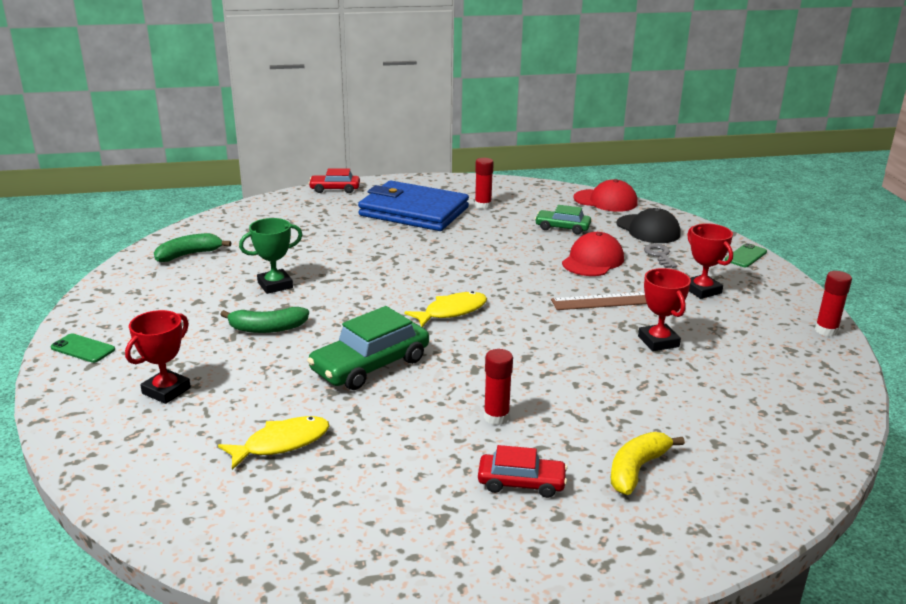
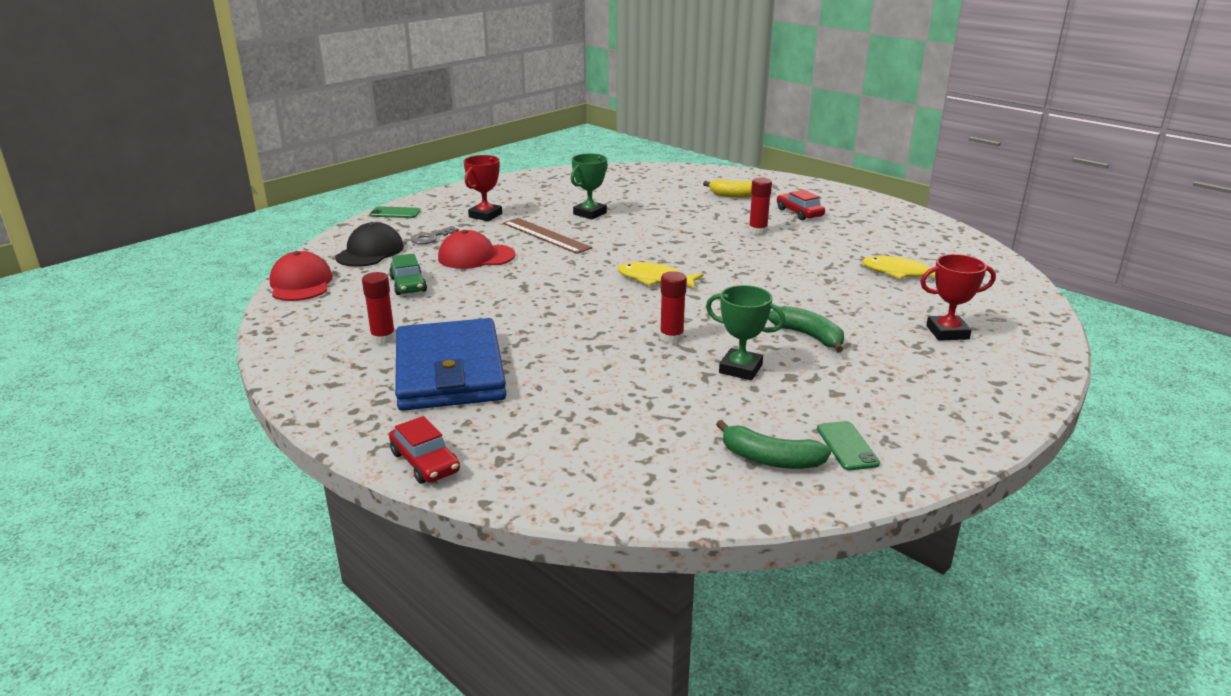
camera: 125 degrees left, 0 degrees up
green phone [51,333,115,363] -> green phone moved to [817,421,880,470]
green car [307,306,429,390] -> none
red trophy [638,268,691,351] -> green trophy [571,153,608,219]
red glue stick [815,271,852,336] -> red glue stick moved to [660,271,687,344]

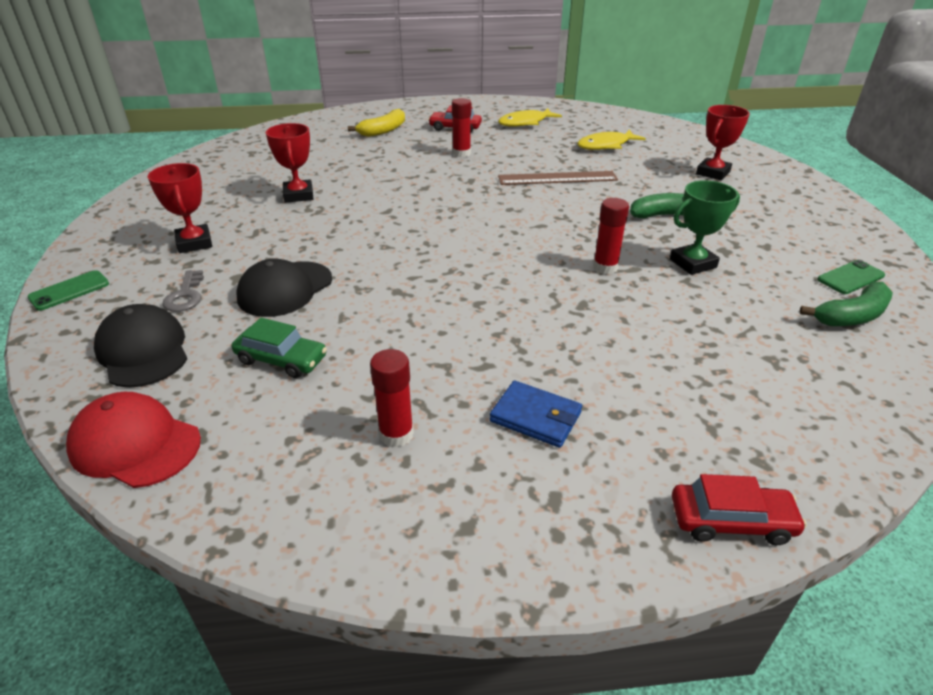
camera: 50 degrees left, 10 degrees up
blue wallet [395,318,507,411] -> blue wallet [490,380,582,448], size x0.43
red cap [438,230,516,269] -> black cap [237,259,332,317]
brown ruler [503,218,592,254] -> brown ruler moved to [498,171,618,185]
green trophy [571,153,608,219] -> red trophy [266,123,313,203]
yellow fish [618,262,704,288] -> yellow fish moved to [498,108,562,127]
green phone [817,421,880,470] -> green phone turned 60 degrees counterclockwise [817,260,885,294]

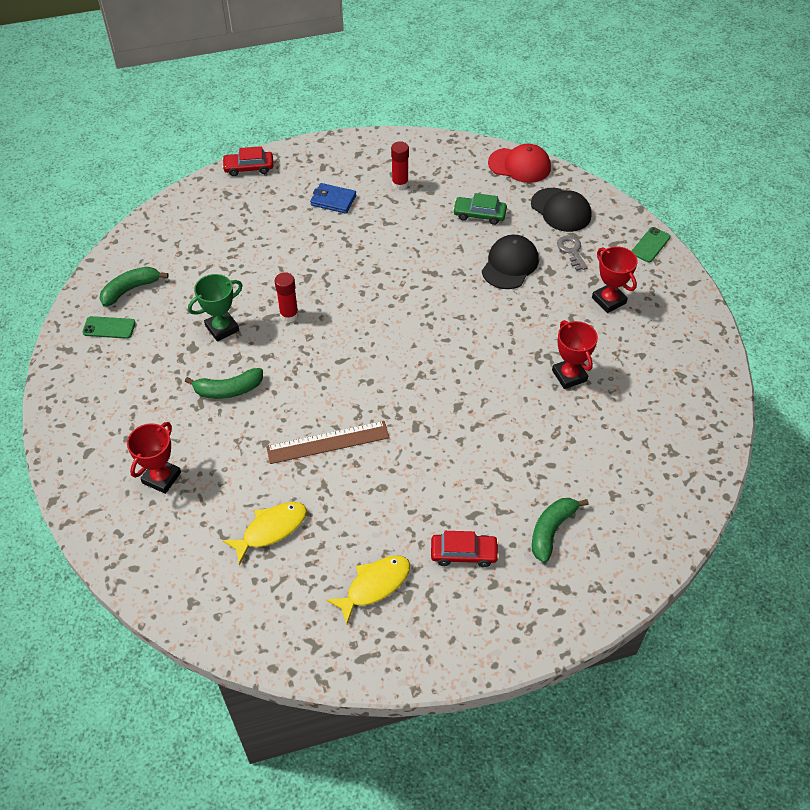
camera: 170 degrees right, 15 degrees up
yellow banana [348,109,405,137] -> green banana [532,498,589,563]
red glue stick [452,98,471,157] -> none
green phone [817,260,885,294] -> green phone turned 45 degrees clockwise [82,316,136,339]

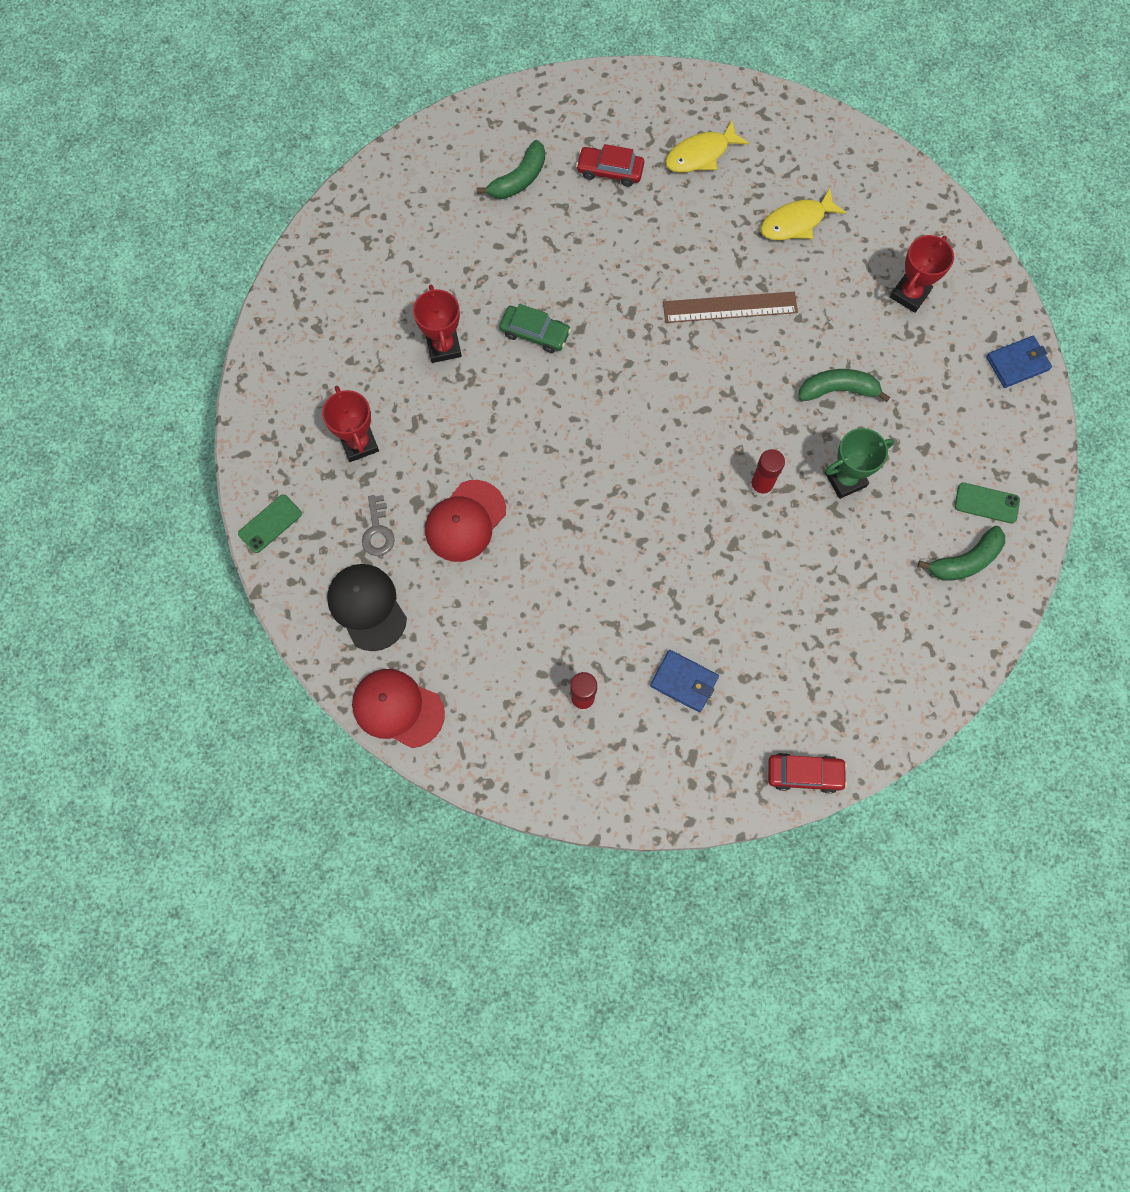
camera: 170 degrees left, 20 degrees up
green car [453,193,507,225] -> green car moved to [499,304,571,353]
black cap [482,235,539,289] -> red cap [425,480,506,562]
none -> blue wallet [986,336,1052,388]

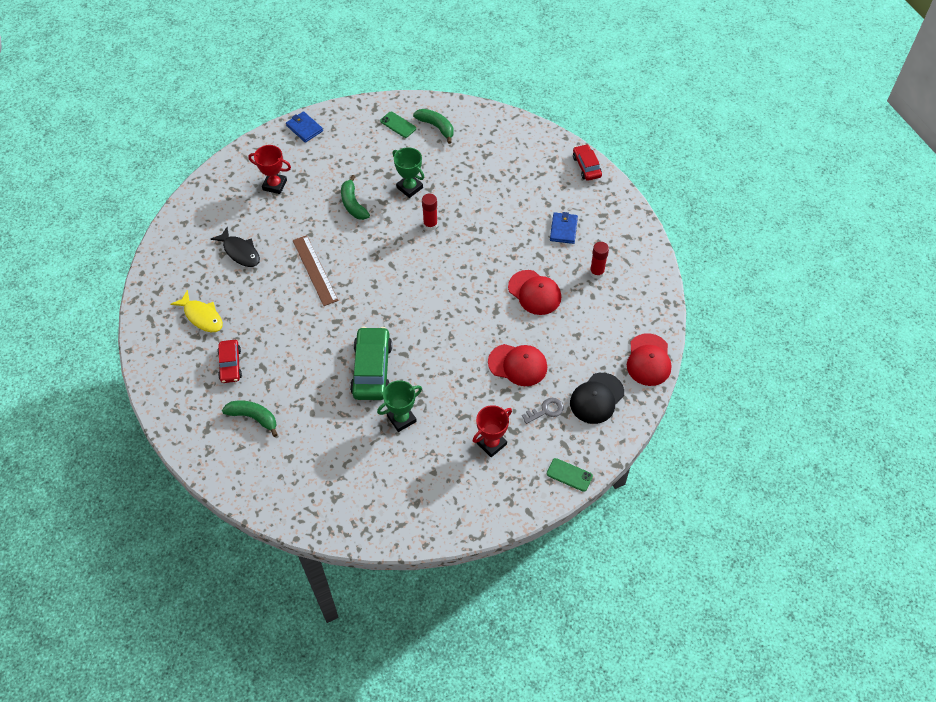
camera: 110 degrees left, 15 degrees down
red trophy [413,285,462,363] -> green trophy [377,380,422,432]
green car [499,304,571,353] -> green car [350,327,392,400], size x1.69
yellow fish [760,188,846,240] -> black fish [211,227,260,267]
green phone [955,482,1020,524] -> green phone turned 45 degrees counterclockwise [380,112,416,138]
none -> red cap [508,270,561,315]

